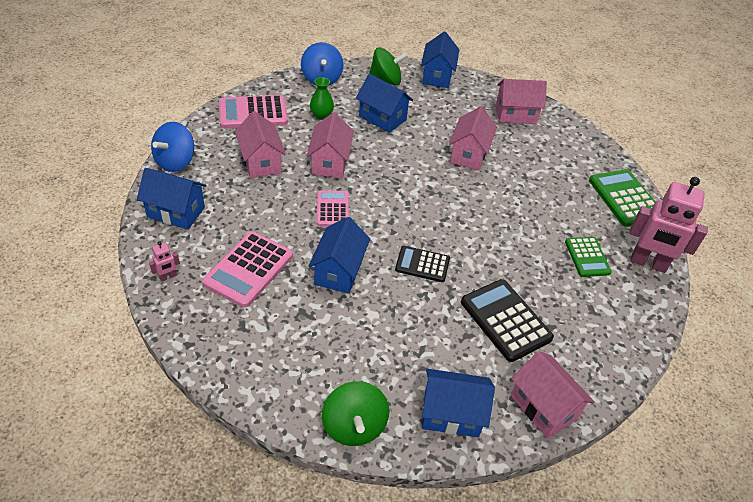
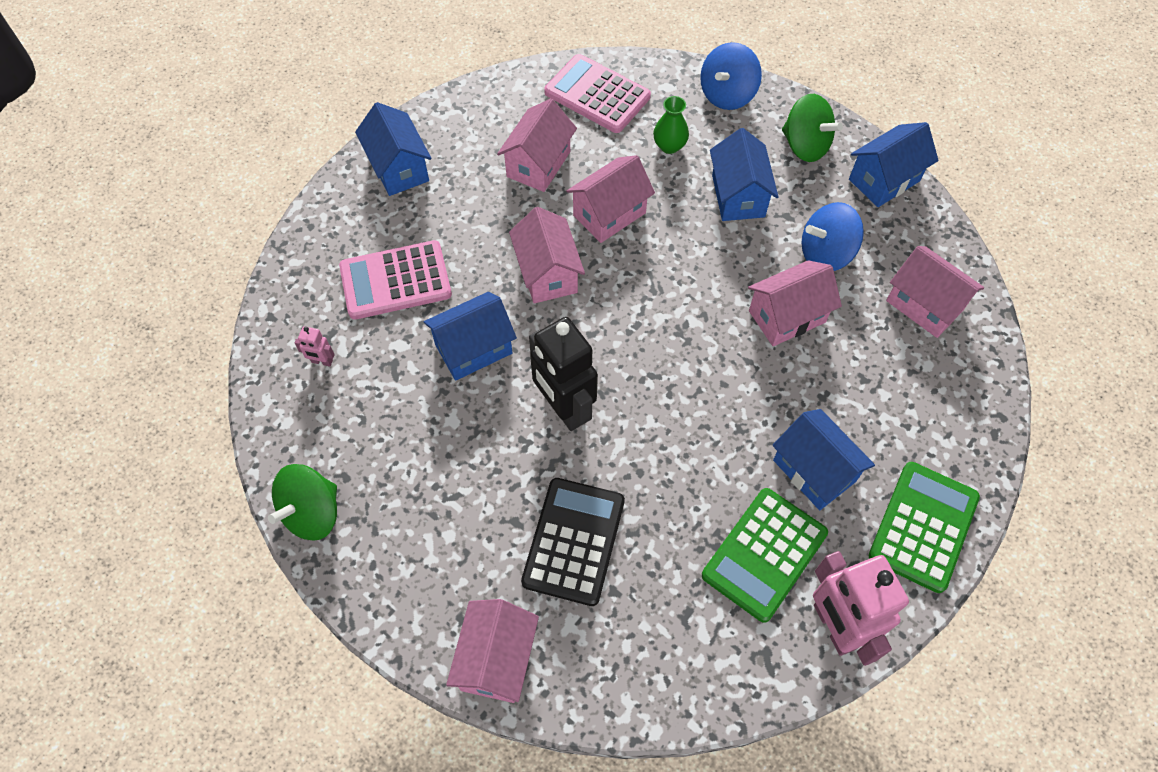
camera: 50 degrees right, 15 degrees up
pink robot [149,242,180,282] -> pink robot moved to [294,326,335,367]
blue spinning top [151,122,194,172] -> blue spinning top moved to [801,202,864,271]
pink calculator [317,190,349,226] -> pink house [509,207,585,303]
black calculator [395,246,450,282] -> black robot [529,317,598,431]
blue house [422,369,495,437] -> blue house moved to [772,409,875,510]
green calculator [565,237,612,277] -> green calculator [702,488,828,623], size x1.58

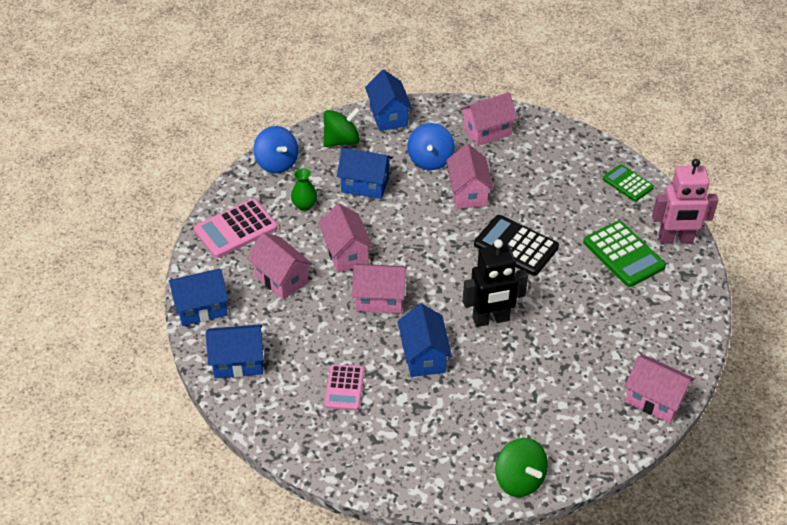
camera: 70 degrees left, 15 degrees down
pink robot [294,326,335,367] -> none
pink calculator [339,240,452,320] -> pink calculator [324,364,364,410], size x0.63
black calculator [521,478,625,606] -> black calculator moved to [474,215,559,276]
blue house [772,409,875,510] -> blue house moved to [169,269,228,326]
green calculator [869,462,980,593] -> green calculator [603,164,654,201], size x0.63

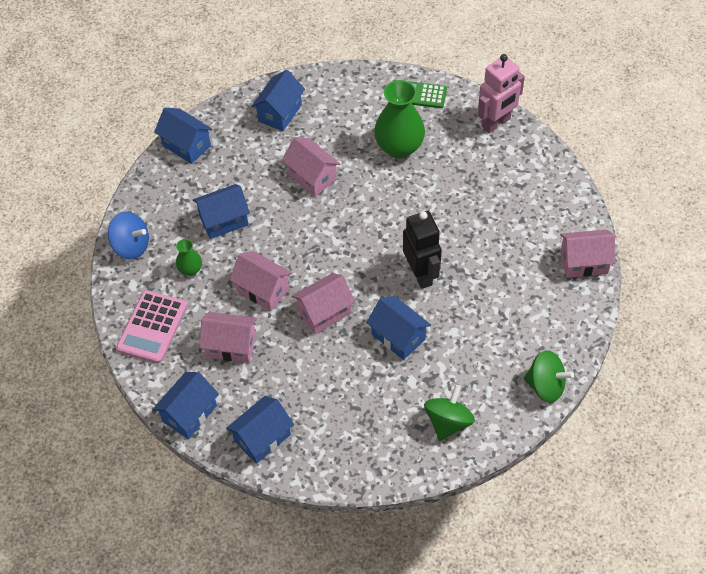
camera: 35 degrees left, 10 degrees up
green spinning top [323,107,361,147] -> green spinning top moved to [424,385,475,441]
pink calculator [324,364,364,410] -> none
blue spinning top [407,123,454,170] -> none
pink house [460,92,518,146] -> blue house [251,70,305,131]
black robot [463,239,528,327] -> black robot turned 60 degrees counterclockwise [403,211,442,289]
black calculator [474,215,559,276] -> none
green calculator [583,221,666,287] -> none
none -> green vase [374,80,425,159]

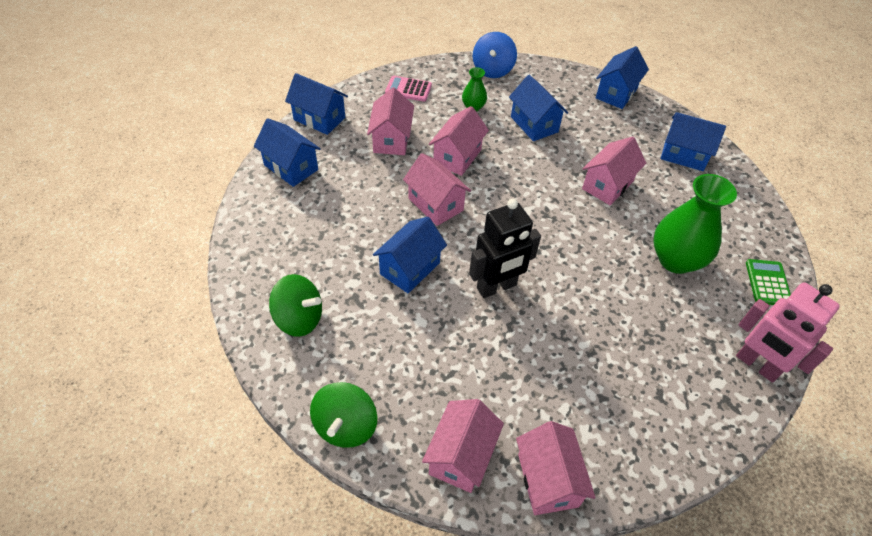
camera: 80 degrees right, 5 degrees down
pink calculator [116,290,187,364] -> pink calculator [385,76,432,102], size x0.63
none -> pink house [422,399,504,493]

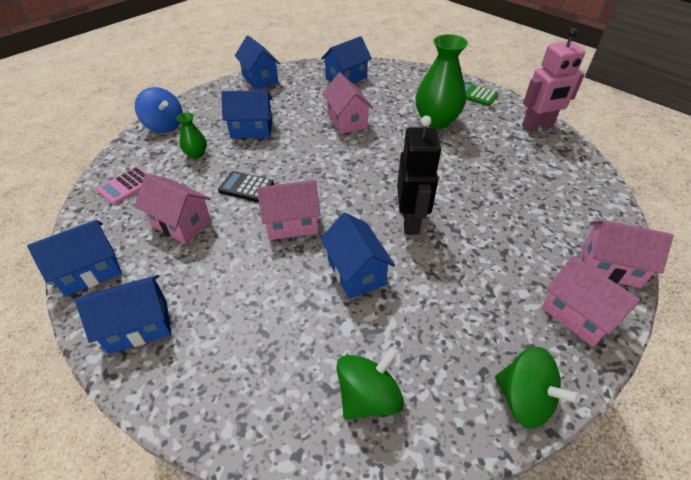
camera: 60 degrees left, 5 degrees down
pink house [429,106,489,176] -> black calculator [218,171,274,202]

